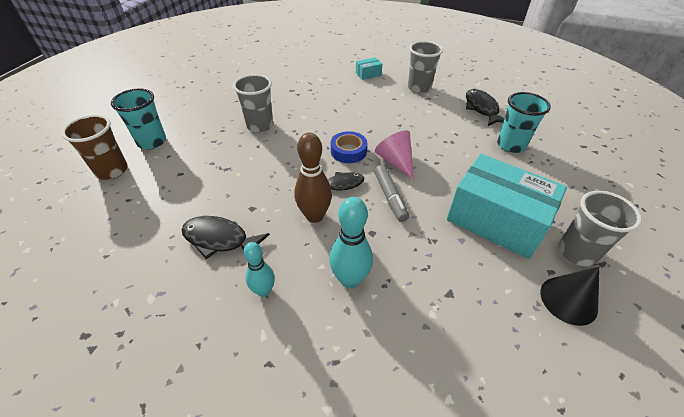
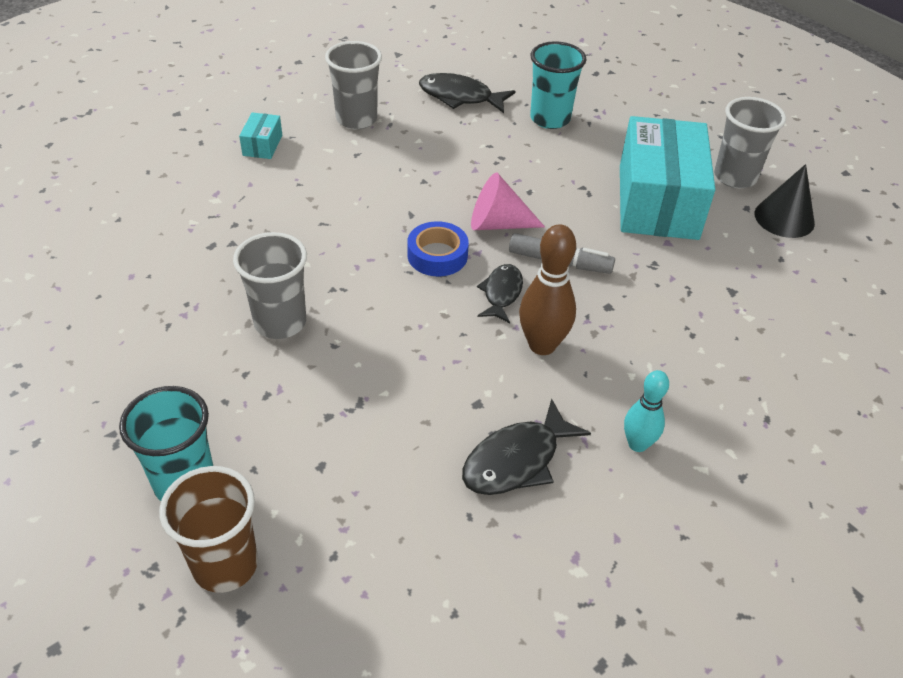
camera: 60 degrees left, 0 degrees up
turquoise bowling pin [329,197,373,289] -> none
turquoise box [447,154,567,259] -> turquoise box turned 60 degrees counterclockwise [620,116,715,240]

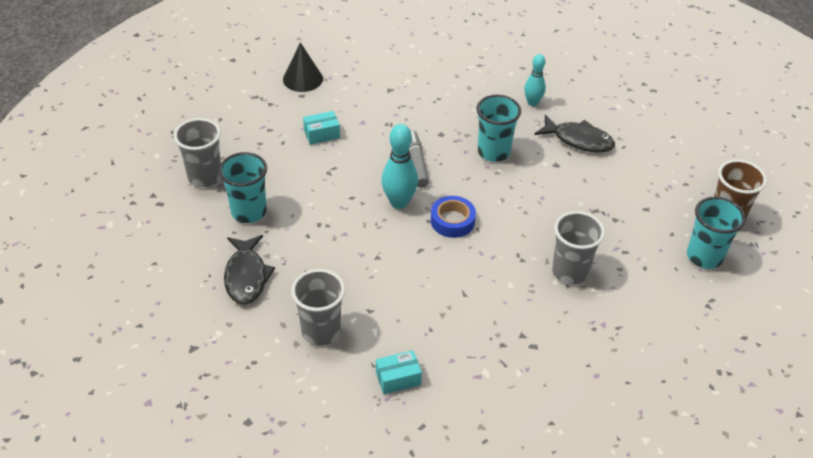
camera: 115 degrees left, 0 degrees up
pink cone [471,173,545,230] -> turquoise bowling pin [381,124,418,209]
black fish [477,264,523,323] -> none
brown bowling pin [519,224,576,355] -> turquoise cup [477,95,521,162]
turquoise box [620,116,715,240] -> turquoise box [303,111,340,145], size x0.40
grey cup [714,97,786,188] -> grey cup moved to [174,118,221,187]

